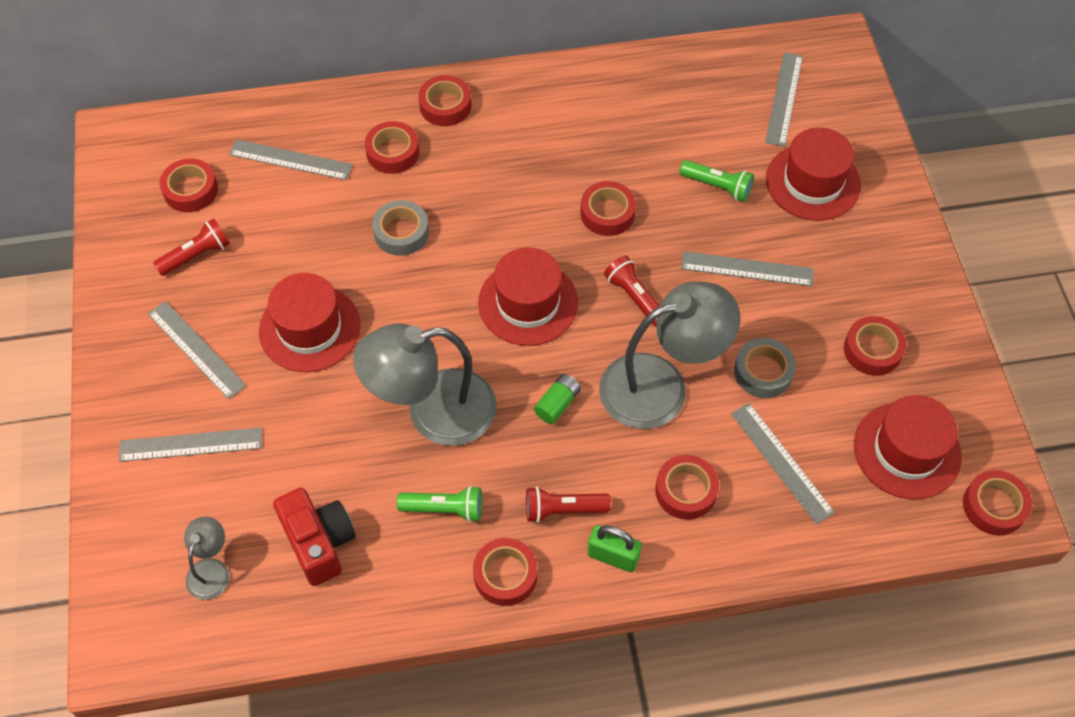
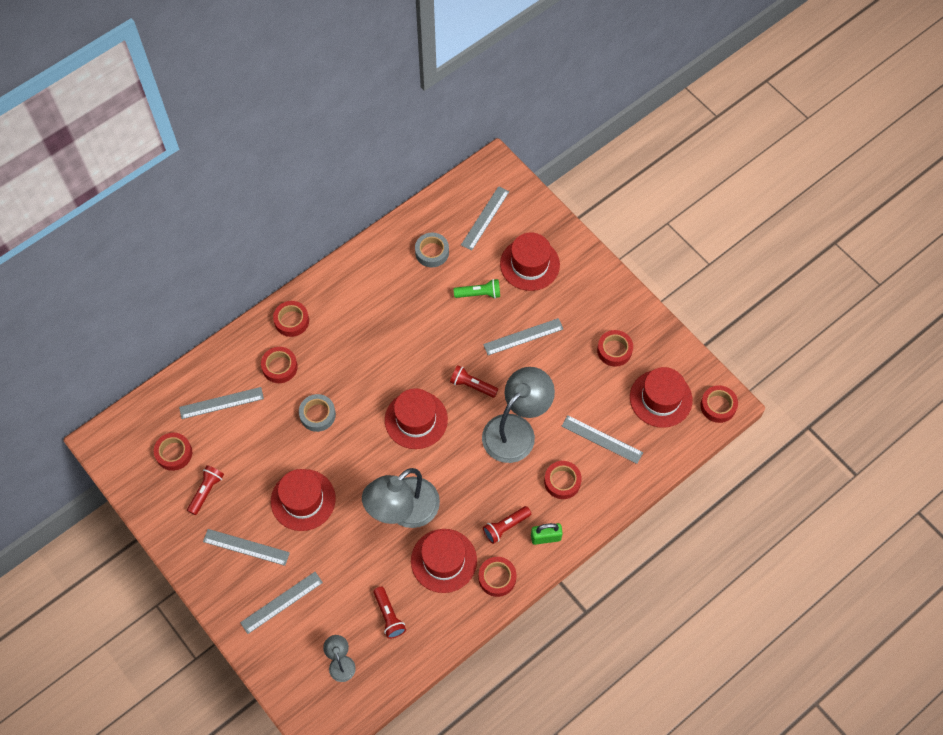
camera: 30 degrees left, 5 degrees up
red camera [273,488,356,586] -> red flashlight [373,587,406,639]
green flashlight [397,486,482,522] -> red hat [411,529,477,593]
green battery [534,374,581,424] -> none
red tape [580,181,636,236] -> none
grey tape [734,338,796,398] -> grey tape moved to [415,233,449,267]
grey ruler [765,52,803,147] -> grey ruler turned 45 degrees clockwise [461,186,509,251]

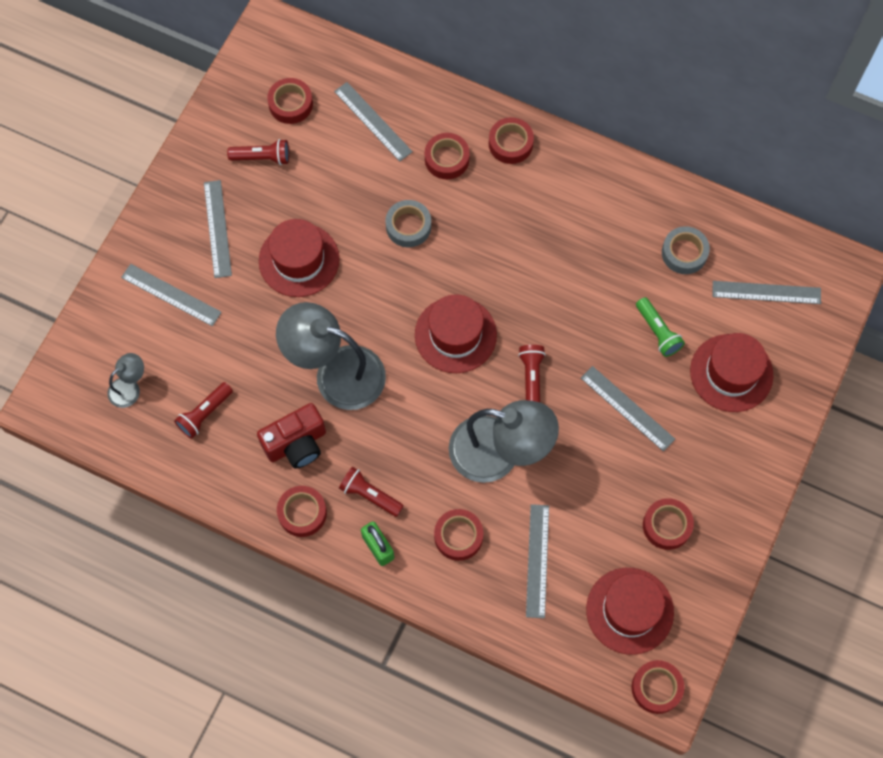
camera: 65 degrees right, 5 degrees up
red hat [411,529,477,593] -> red camera [257,403,326,468]

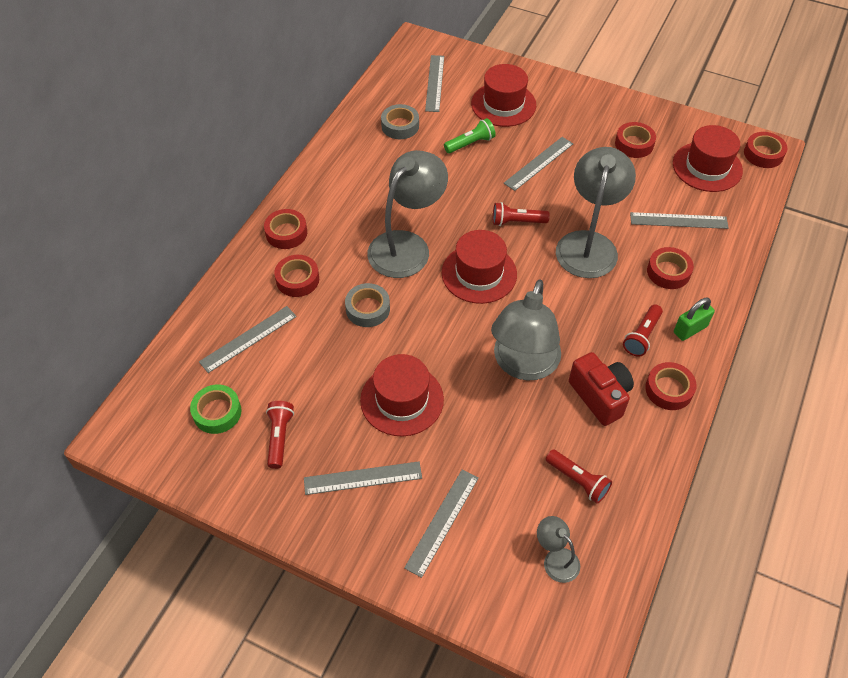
camera: 90 degrees left, 15 degrees down
red tape [267,78,313,124] -> green tape [190,385,242,434]
none -> grey lamp [367,150,448,278]

